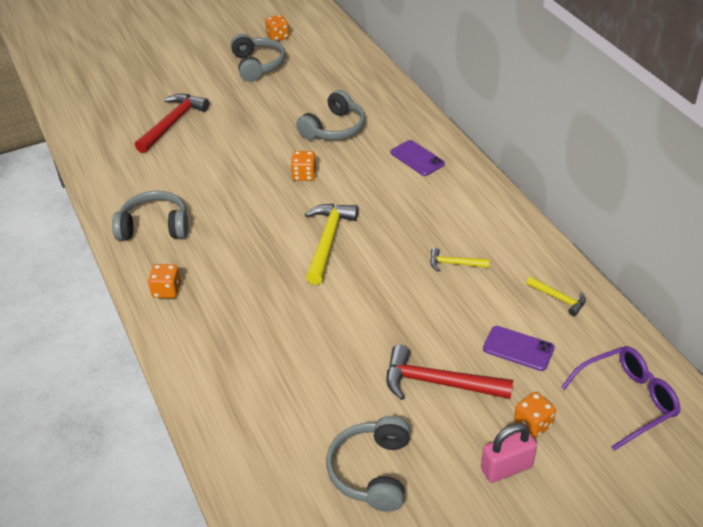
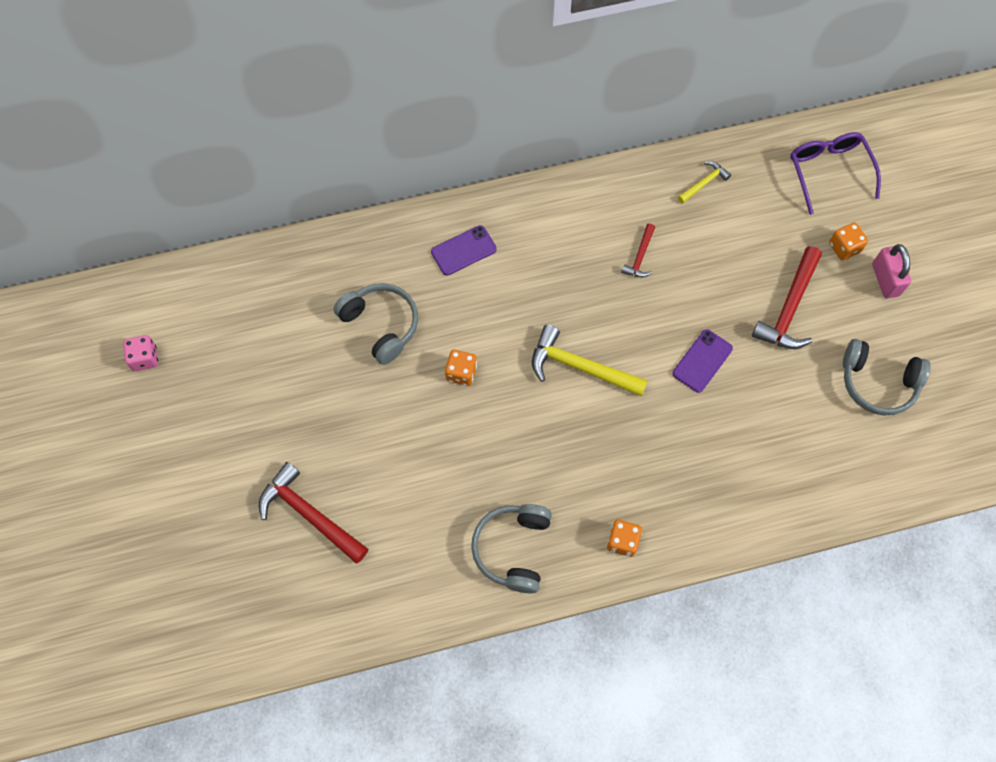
camera: 80 degrees left, 25 degrees up
grey headphones [230,34,286,82] -> none
orange dice [265,15,289,41] -> pink dice [123,335,158,371]
yellow hammer [430,248,490,271] -> red hammer [621,224,655,277]
purple phone [483,326,555,371] -> purple phone moved to [672,329,733,393]

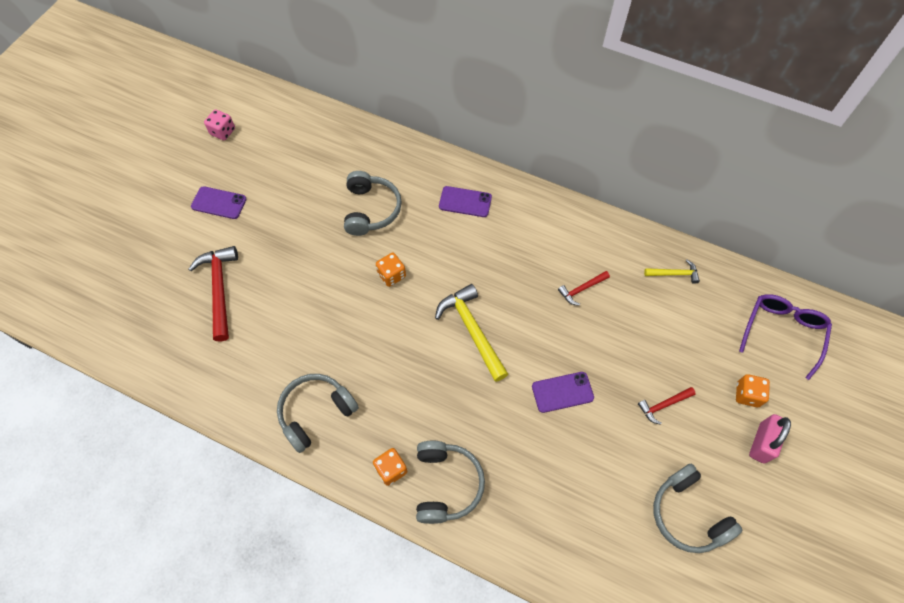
camera: 40 degrees right, 5 degrees down
red hammer [752,246,822,349] -> red hammer [638,387,696,425], size x0.53
none -> purple phone [191,186,246,219]
none -> grey headphones [416,441,485,524]

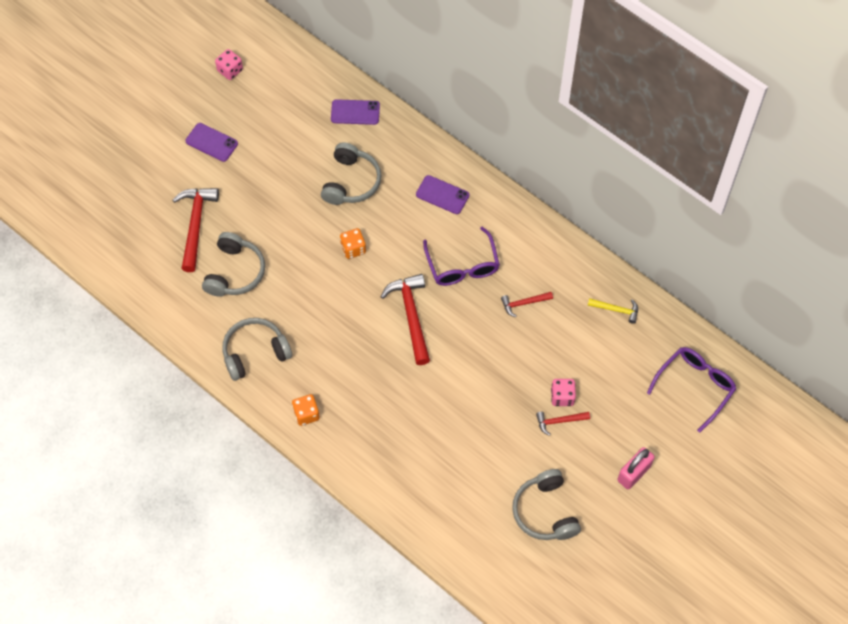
camera: 15 degrees right, 0 degrees up
grey headphones [416,441,485,524] -> grey headphones moved to [202,232,265,297]
yellow hammer [435,284,508,382] -> red hammer [380,274,430,365]
purple phone [532,372,594,413] -> purple phone moved to [331,99,380,125]
orange dice [736,374,770,407] -> none
none -> purple glasses [423,227,500,286]
none -> pink dice [551,379,576,406]

